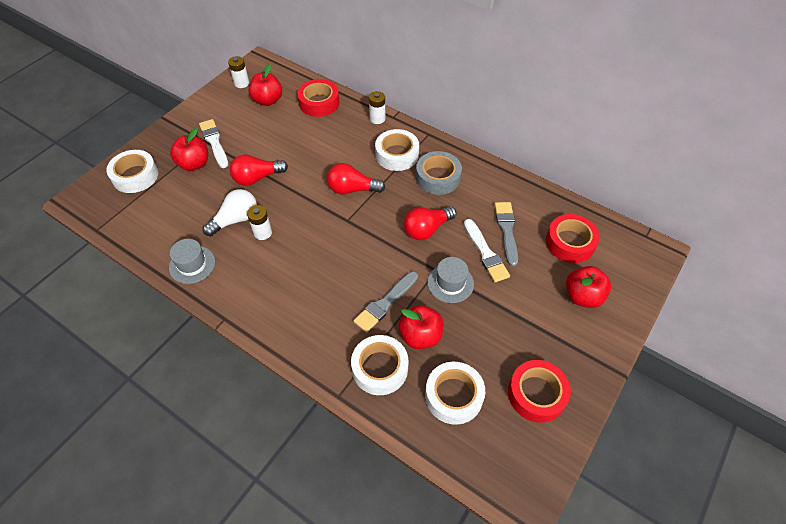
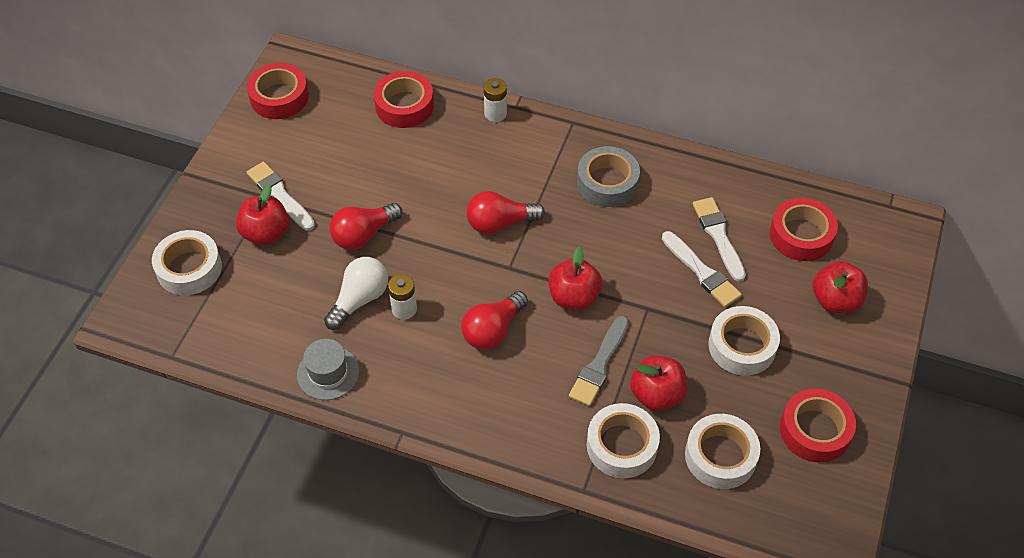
camera: 15 degrees left, 0 degrees up
white battery [228,56,249,88] -> red tape [247,63,309,119]
red apple [248,64,282,106] -> red apple moved to [549,246,603,310]
white tape [375,129,419,171] -> white tape moved to [708,306,780,376]
red light bulb [404,206,457,240] -> red light bulb moved to [461,291,528,350]
grey hat [427,257,474,303] -> none
grey brush [494,202,518,266] -> white brush [693,197,746,282]

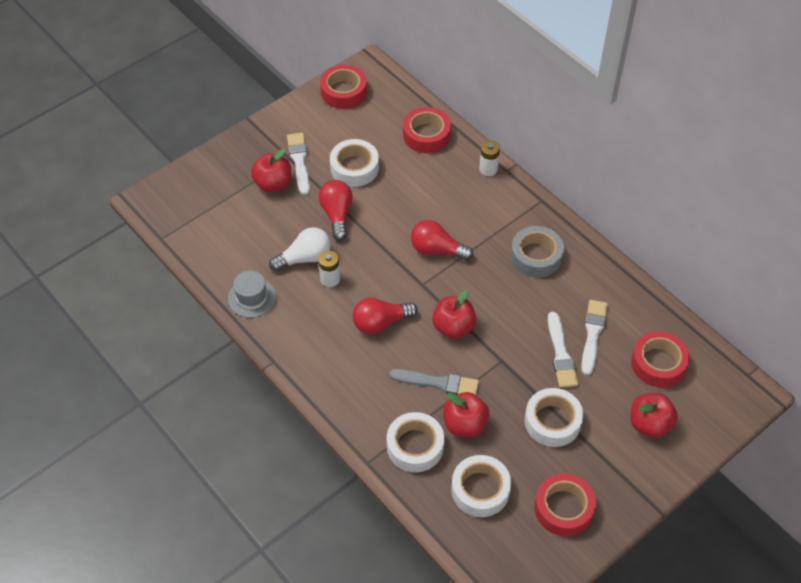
camera: 30 degrees right, 0 degrees up
white tape [152,230,222,295] -> white tape moved to [330,139,379,187]
red light bulb [329,203,403,250] -> red light bulb turned 90 degrees clockwise [319,180,353,241]
grey brush [569,316,629,406] -> grey brush turned 135 degrees counterclockwise [389,369,479,395]

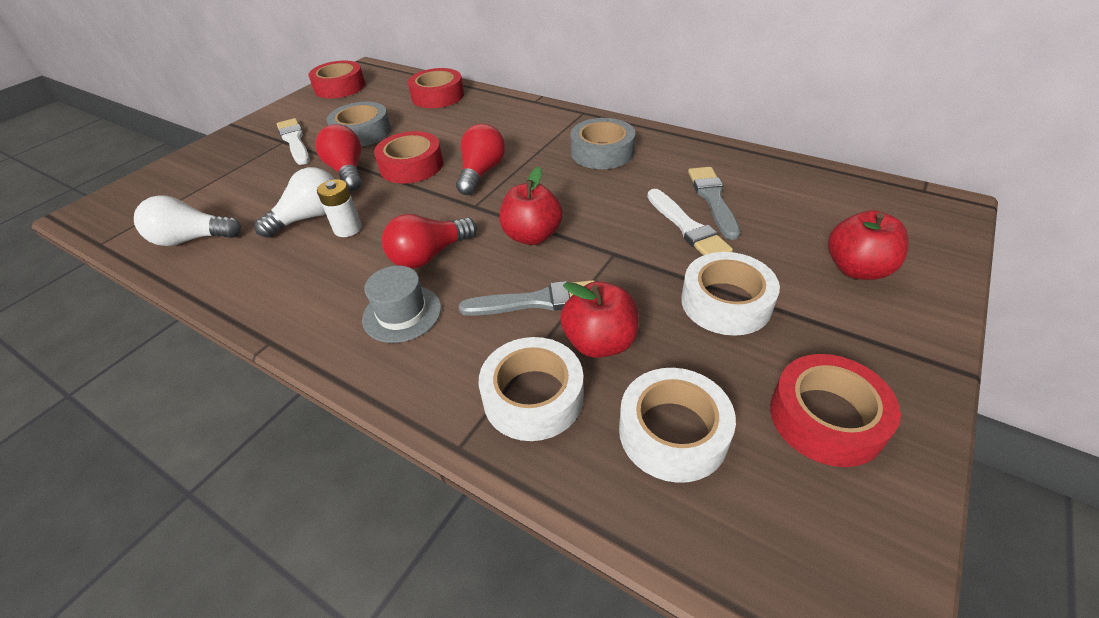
camera: 15 degrees left, 10 degrees down
grey hat [228,271,276,318] -> grey hat moved to [362,266,441,343]
red apple [251,149,291,192] -> none
white tape [330,139,379,187] -> grey tape [327,102,391,147]
red light bulb [411,220,473,261] -> red light bulb turned 105 degrees clockwise [456,124,505,195]
white battery [479,140,500,176] -> none
white brush [581,300,608,375] -> grey brush [688,167,740,240]
red tape [631,331,690,387] -> red tape moved to [374,131,443,184]
none -> white light bulb [134,195,241,246]

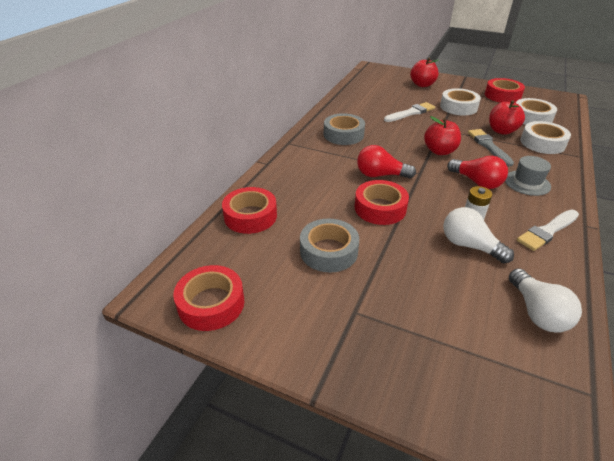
camera: 100 degrees left, 5 degrees down
white brush [277,118,310,165] -> white brush moved to [517,210,579,251]
red light bulb [315,124,362,191] -> none
grey brush [688,167,740,240] -> none

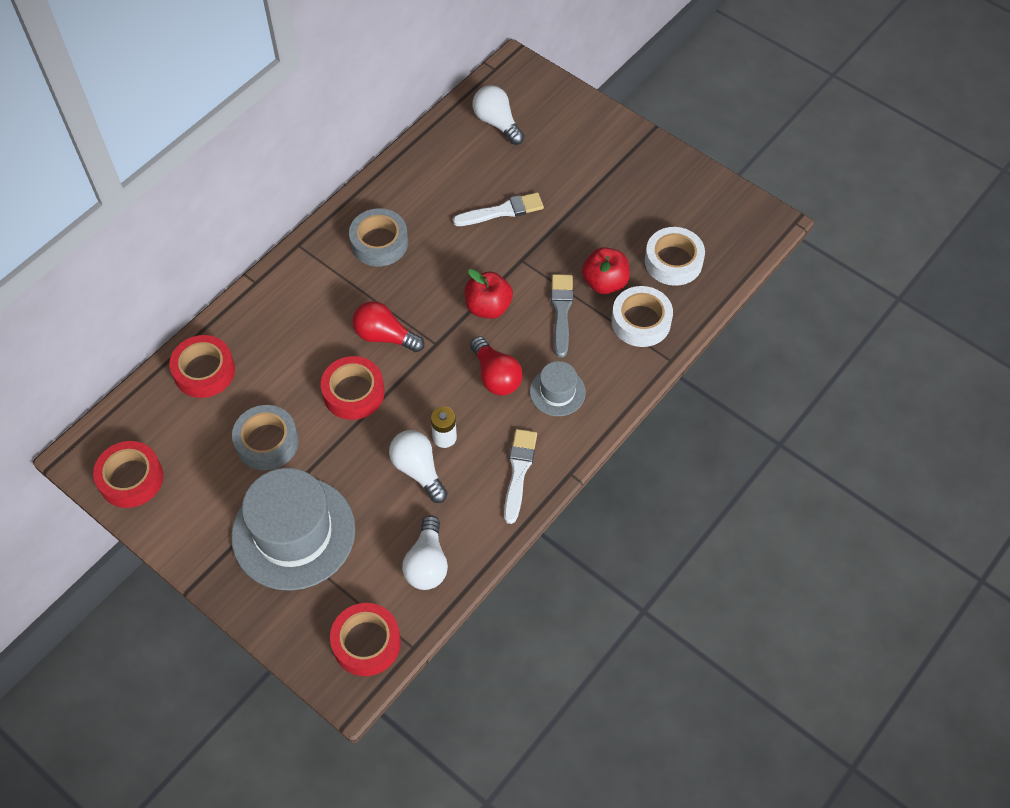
camera: 15 degrees right, 20 degrees up
red apple [410,57,438,87] -> none
white tape [440,88,481,115] -> none
red tape [485,78,525,103] -> red tape moved to [330,603,401,676]
white brush [517,210,579,251] -> white brush turned 120 degrees clockwise [504,429,537,524]
none -> grey hat [231,468,355,591]
none -> white light bulb [472,85,524,145]

